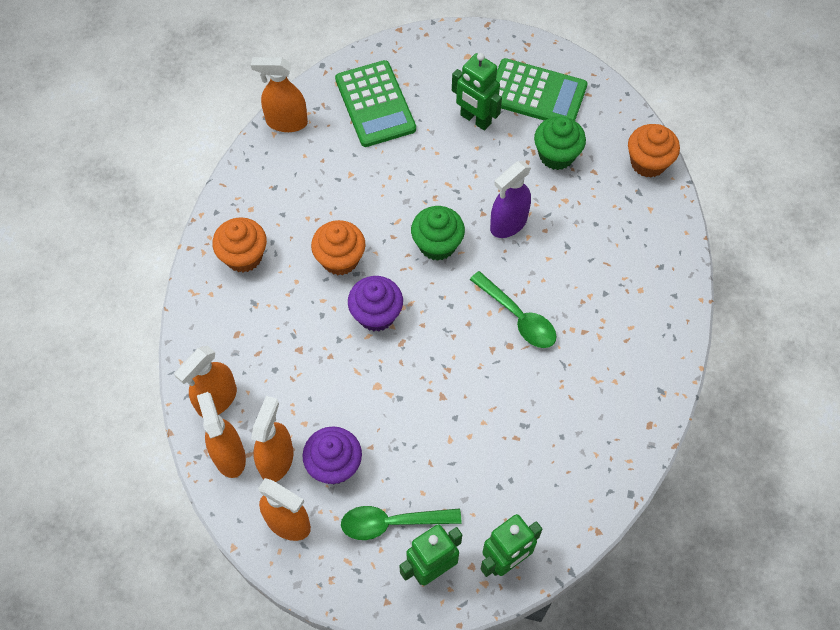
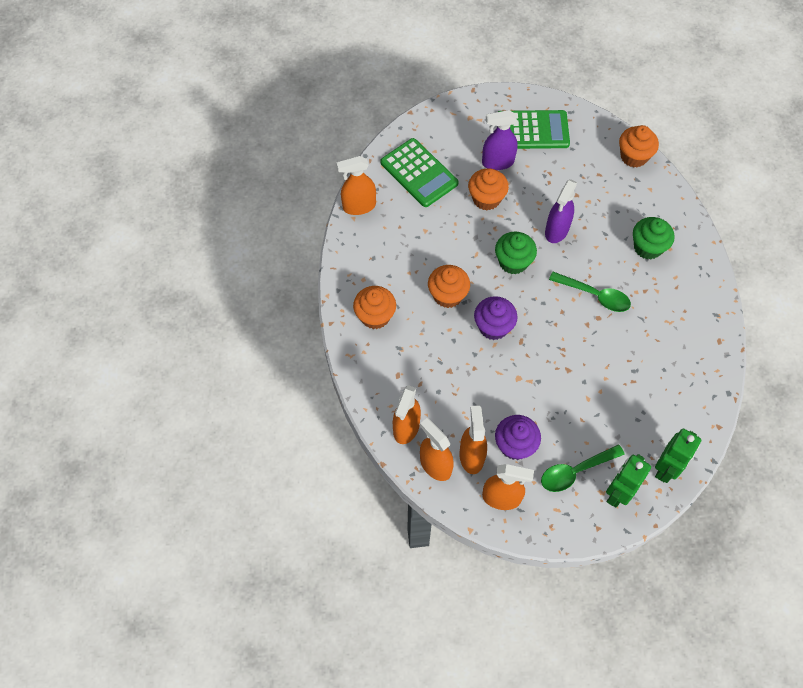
camera: 20 degrees left, 0 degrees up
green robot [452,53,502,131] -> purple spray bottle [482,110,518,170]
green cupcake [534,116,586,170] -> green cupcake moved to [633,217,675,260]
none -> orange cupcake [468,168,509,211]

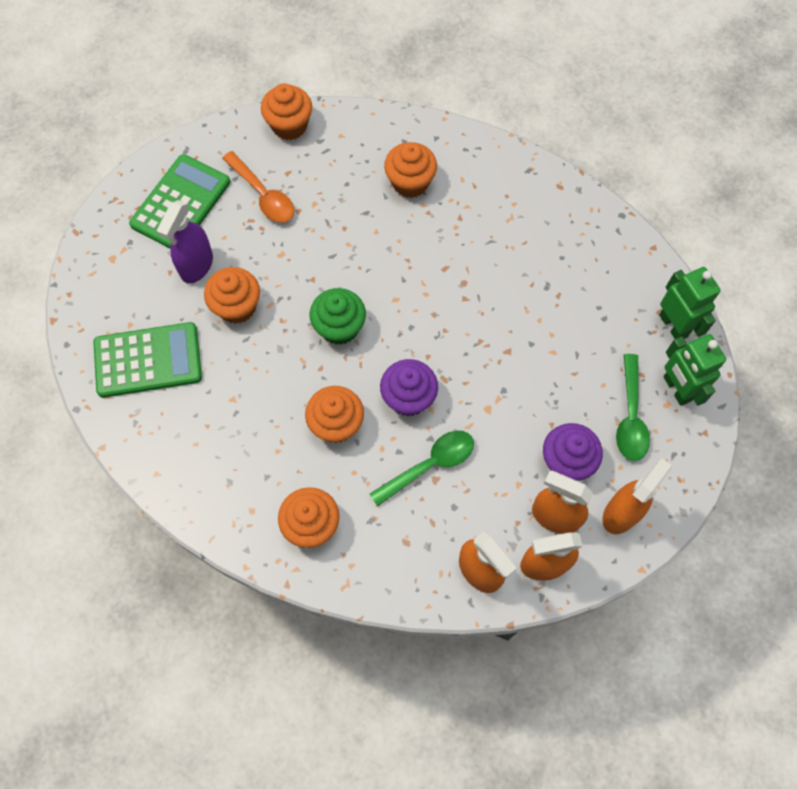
camera: 60 degrees left, 5 degrees up
orange spray bottle [336,156,376,215] -> none
purple spray bottle [545,179,577,243] -> none
green spoon [549,272,631,312] -> green spoon moved to [370,431,474,506]
green cupcake [633,217,675,260] -> orange cupcake [384,142,437,198]
none -> orange spoon [222,151,294,223]

